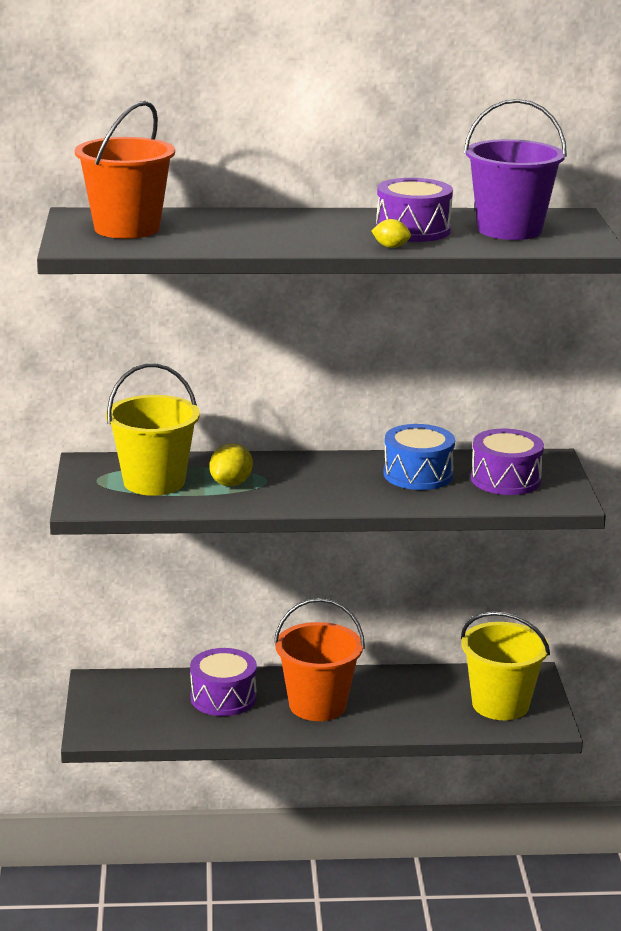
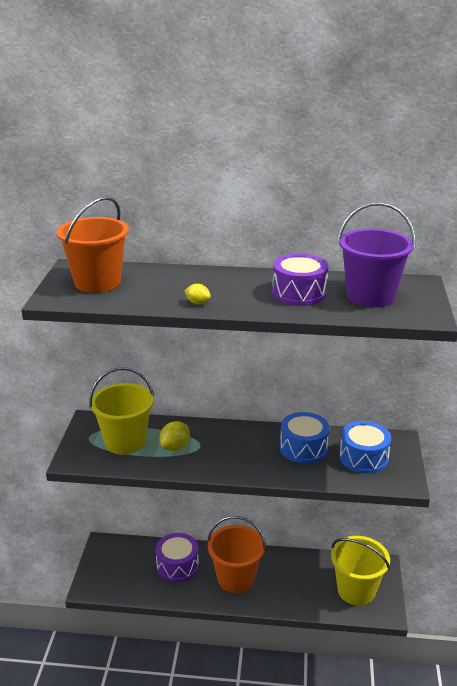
camera: 10 degrees right, 5 degrees up
yellow lemon [372,219,411,248] -> yellow lemon moved to [185,284,211,304]
purple drum [471,429,544,495] -> blue drum [340,421,391,474]

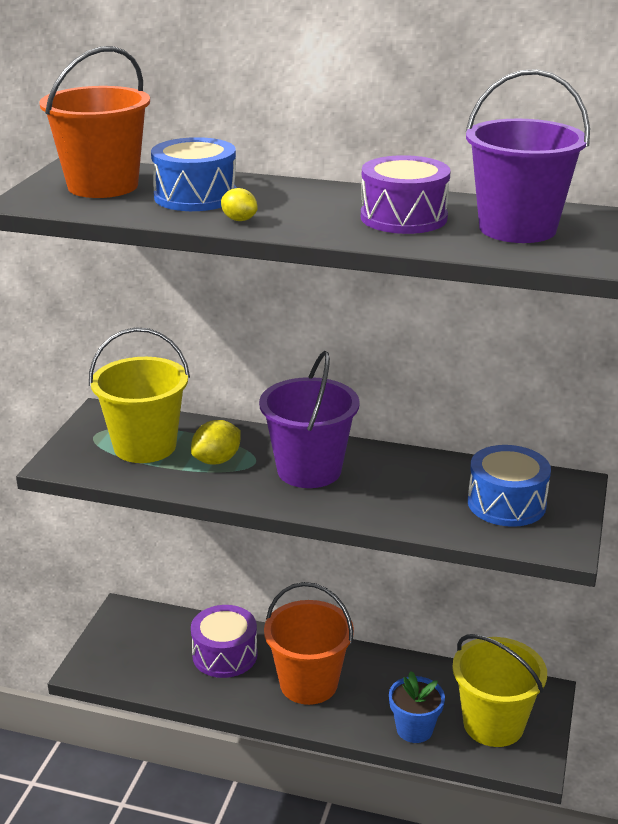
camera: 10 degrees right, 0 degrees up
blue drum [280,412,329,464] -> blue drum moved to [151,137,237,211]
none -> purple bucket [259,351,360,488]
none -> blue flower pot [389,671,445,743]

